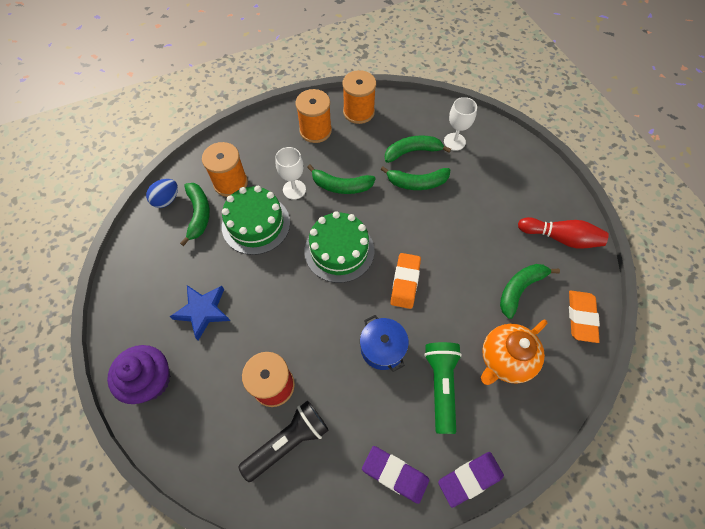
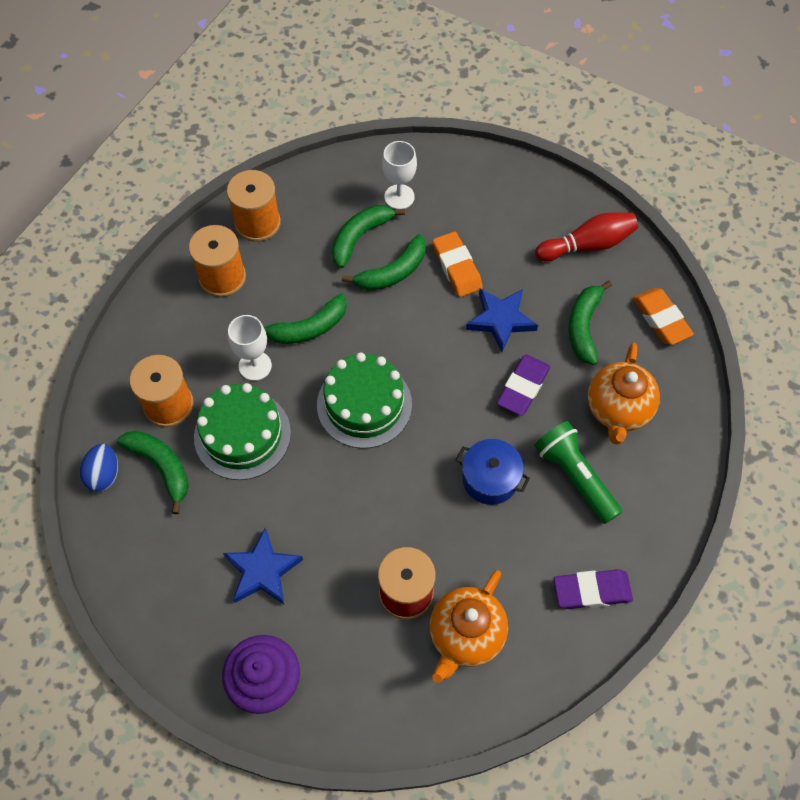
camera: 35 degrees left, 0 degrees up
black flashlight [238,401,329,482] -> orange teapot [430,570,508,683]
orange eraser [390,253,421,309] -> orange eraser moved to [432,232,483,297]
purple eraser [438,452,504,508] -> purple eraser moved to [497,355,550,416]
none -> blue star [466,289,538,352]

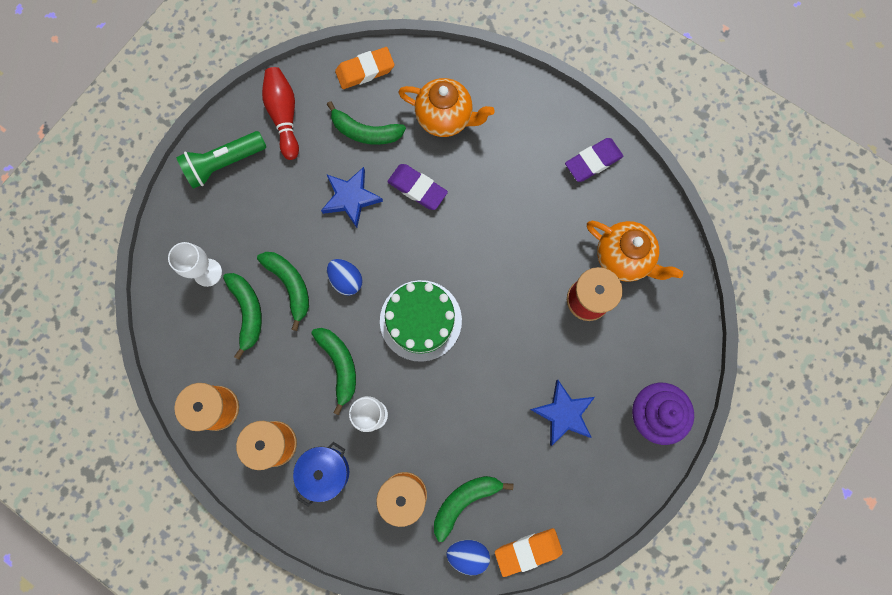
camera: 85 degrees left, 15 degrees up
green cake [194,383,291,480] -> none
green banana [332,205,405,268] -> green banana turned 150 degrees counterclockwise [223,273,262,359]
orange eraser [432,232,483,297] -> orange eraser moved to [495,528,563,577]
blue pot [455,439,530,505] -> blue pot moved to [293,442,349,507]
green flashlight [534,421,622,524] -> green flashlight moved to [176,131,266,189]
purple eraser [554,569,633,609] -> purple eraser turned 60 degrees clockwise [565,138,624,182]
none -> blue egg [327,259,362,295]

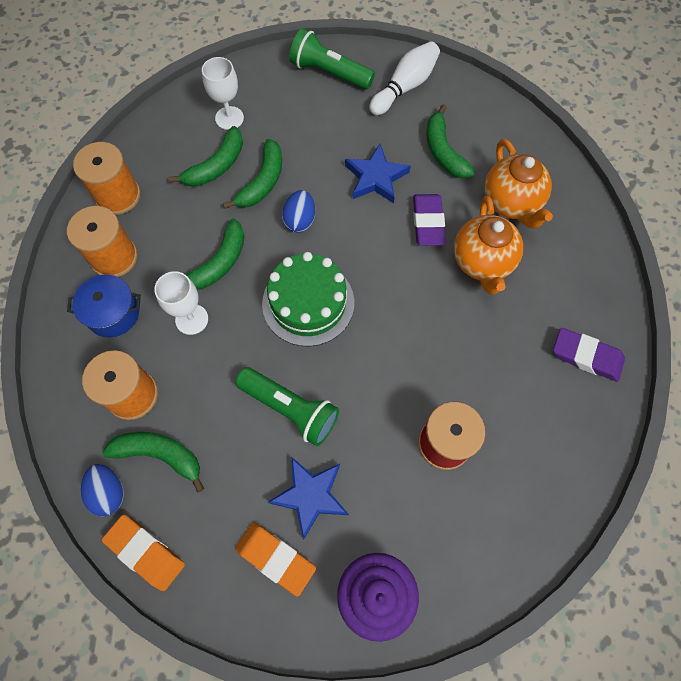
camera: 55 degrees right, 10 degrees down
red bowling pin [262,67,299,160] -> white bowling pin [369,41,440,115]
orange eraser [335,47,395,89] -> orange eraser moved to [235,522,316,596]
orange teapot [587,221,683,282] -> orange teapot moved to [454,196,523,295]
none -> green flashlight [235,367,339,446]

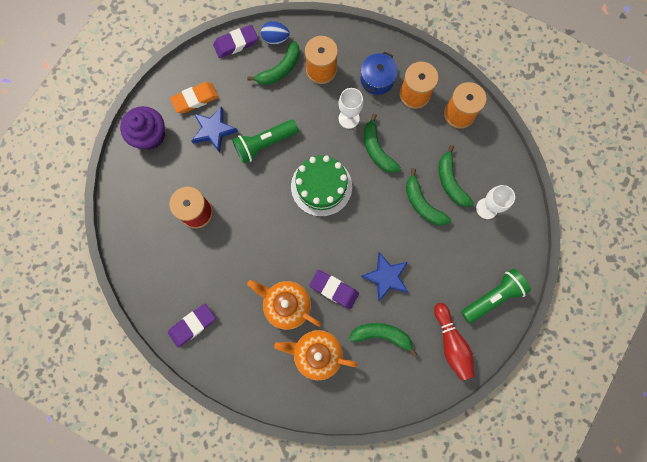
camera: 120 degrees right, 10 degrees up
orange eraser [102,515,185,591] -> purple eraser [213,25,258,58]
blue egg [282,190,315,232] -> none
white bowling pin [369,41,440,115] -> red bowling pin [434,303,474,381]

